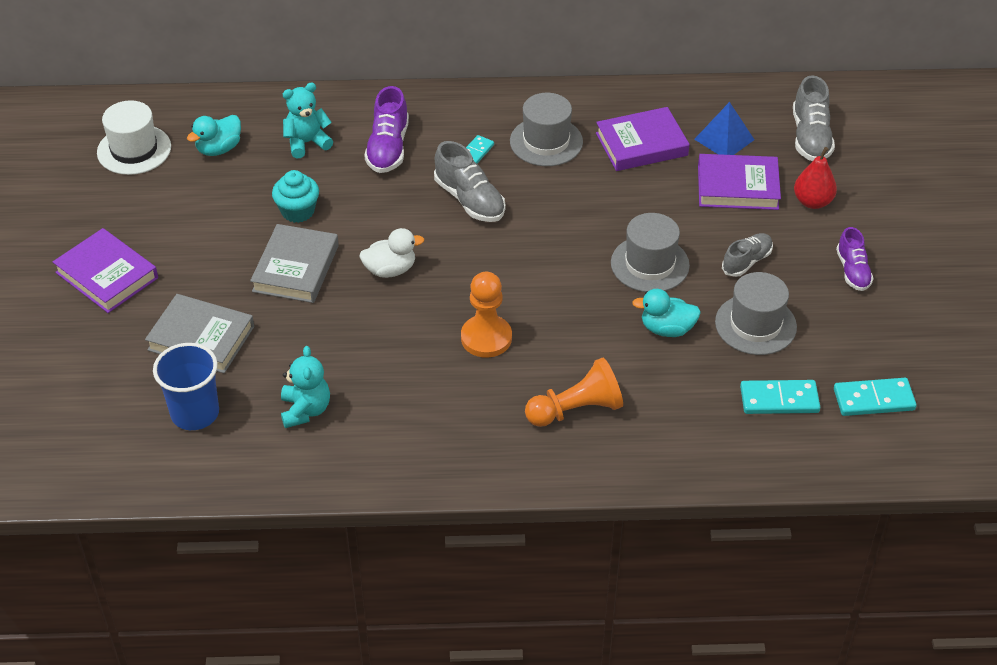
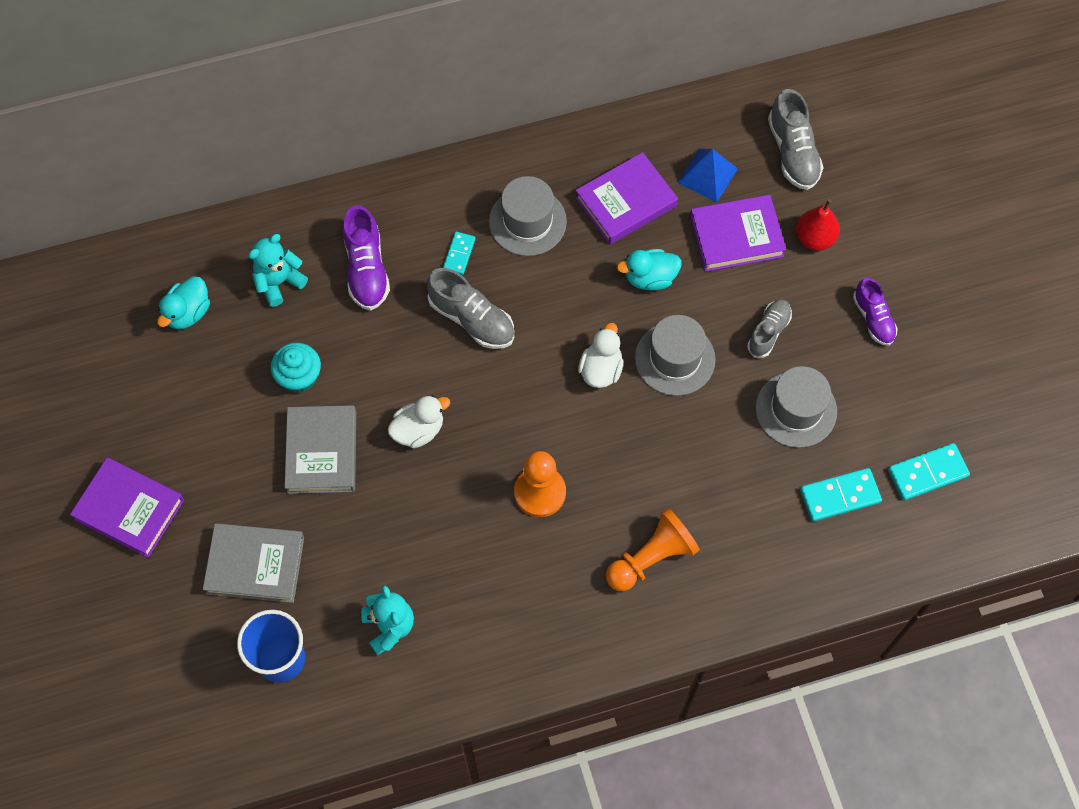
camera: 15 degrees left, 20 degrees up
white hat [97,100,171,175] -> none
turquoise duck [632,289,701,337] -> turquoise duck moved to [617,249,682,290]
none -> white duck [578,323,623,388]

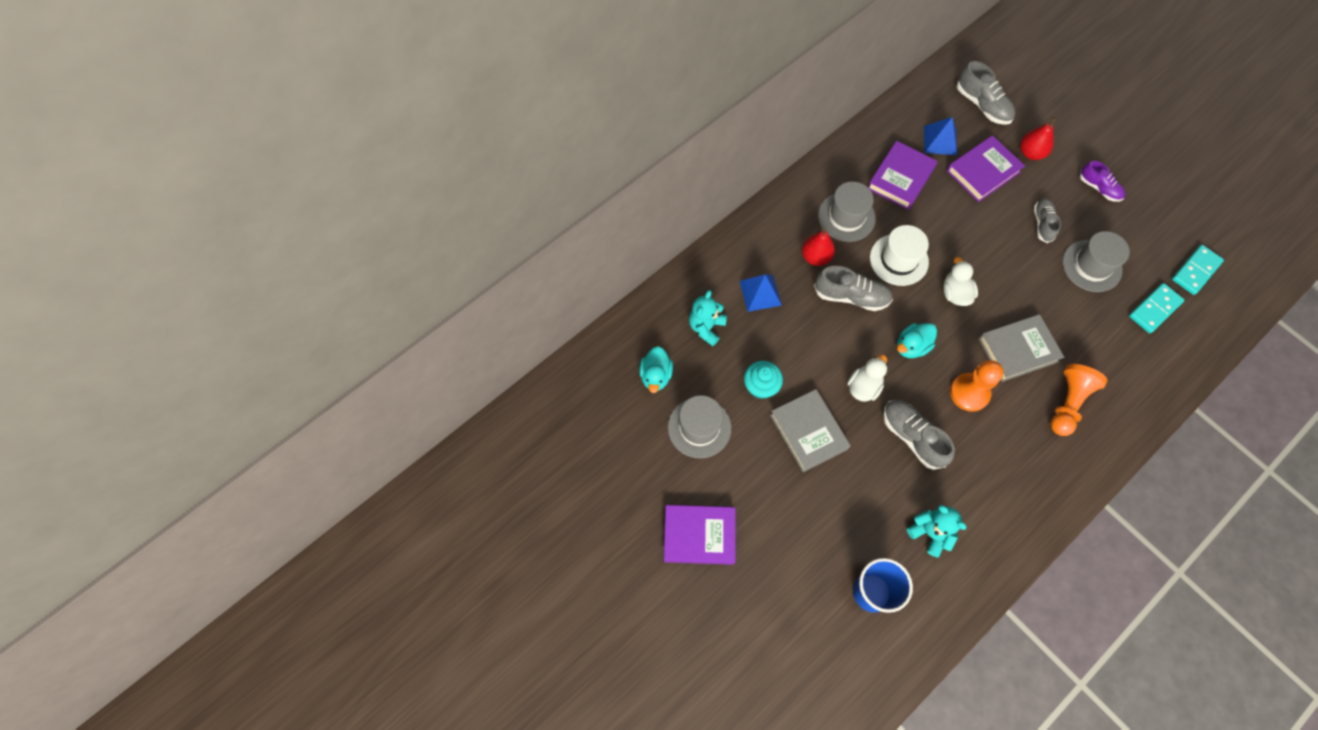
camera: 25 degrees left, 0 degrees up
grey book [203,523,304,603] -> grey book moved to [978,314,1064,382]
purple shoe [343,205,390,310] -> blue pyramid [740,274,782,312]
turquoise domino [443,232,475,275] -> red pear [802,228,835,266]
turquoise duck [617,249,682,290] -> turquoise duck moved to [897,323,937,358]
grey hat [635,315,716,396] -> grey hat moved to [668,395,731,458]
none -> white hat [870,225,929,286]
none -> grey shoe [883,400,955,470]

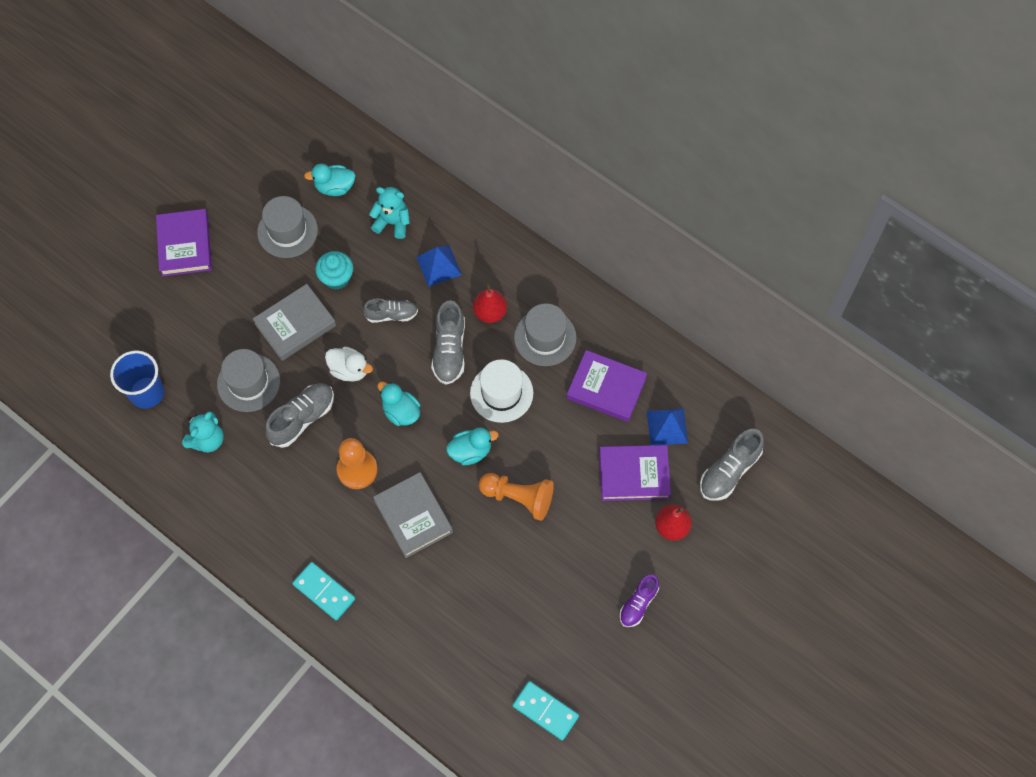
camera: 80 degrees right, 0 degrees up
white duck [943,257,978,306] -> turquoise duck [446,427,499,465]
purple book [947,135,1025,202] -> purple book turned 45 degrees counterclockwise [599,445,671,501]
grey shoe [1034,198,1061,243] -> grey shoe moved to [363,299,418,323]
orange pawn [1051,364,1108,436] -> orange pawn moved to [479,473,554,521]
grey hat [1062,231,1130,292] -> grey hat moved to [217,349,280,412]
turquoise domino [1129,283,1185,333] -> turquoise domino moved to [292,562,355,620]

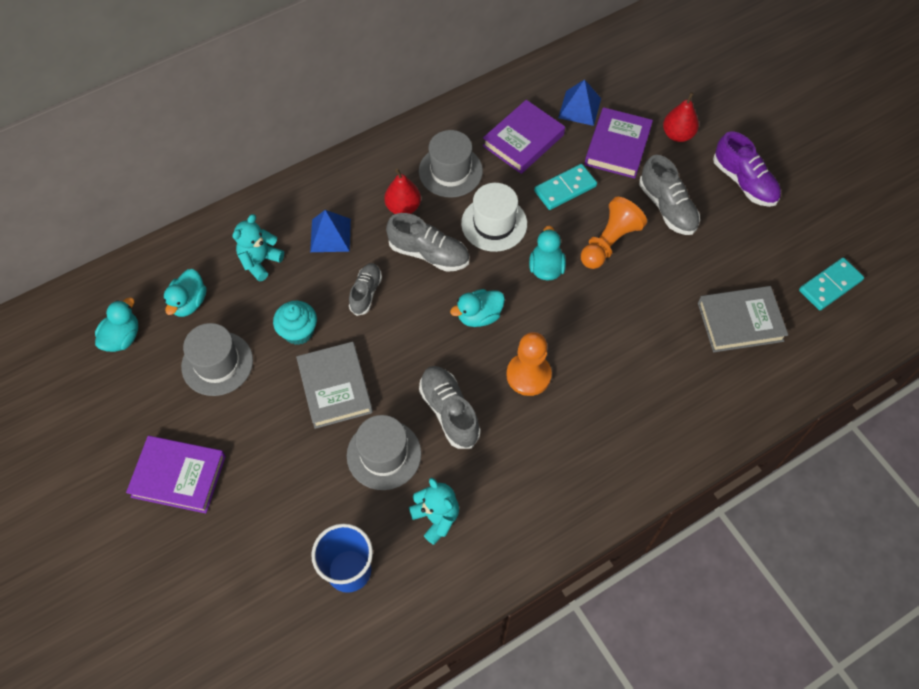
camera: 70 degrees left, 5 degrees down
turquoise domino [292,562,355,620] -> turquoise domino moved to [534,164,597,210]
white duck [325,347,373,382] -> none
grey book [373,472,453,558] -> grey book moved to [698,286,788,352]
purple shoe [619,574,659,627] -> purple shoe [713,132,781,207], size x1.50
grey shoe [700,429,764,501] -> grey shoe moved to [639,155,700,235]
none -> turquoise duck [95,297,138,352]

